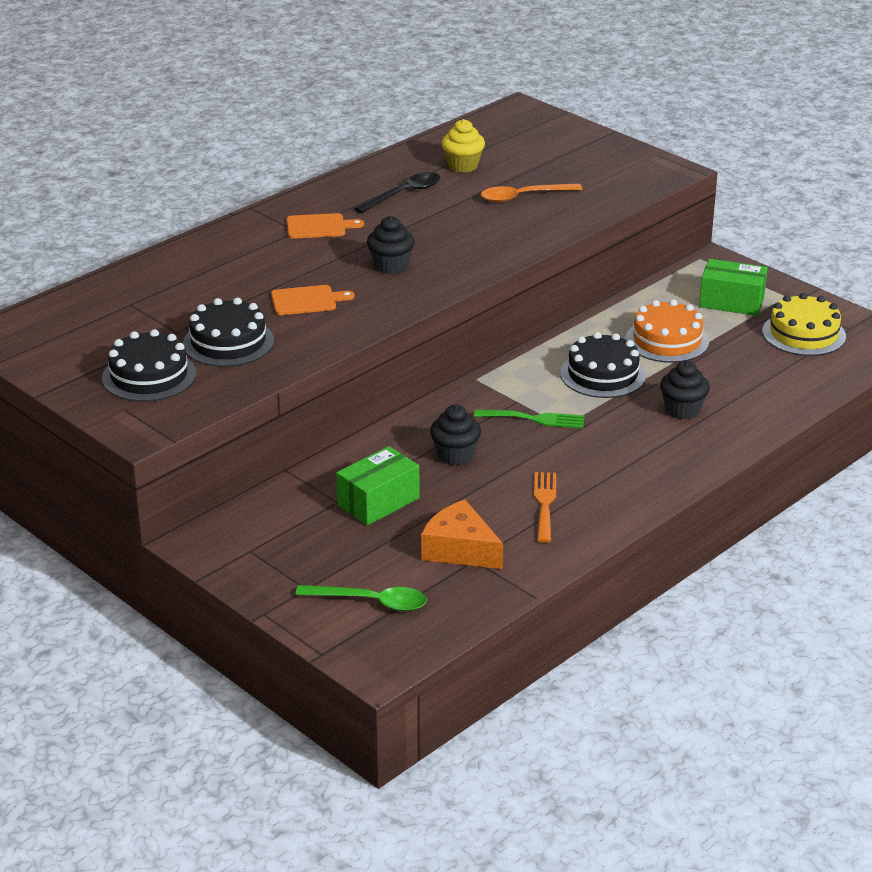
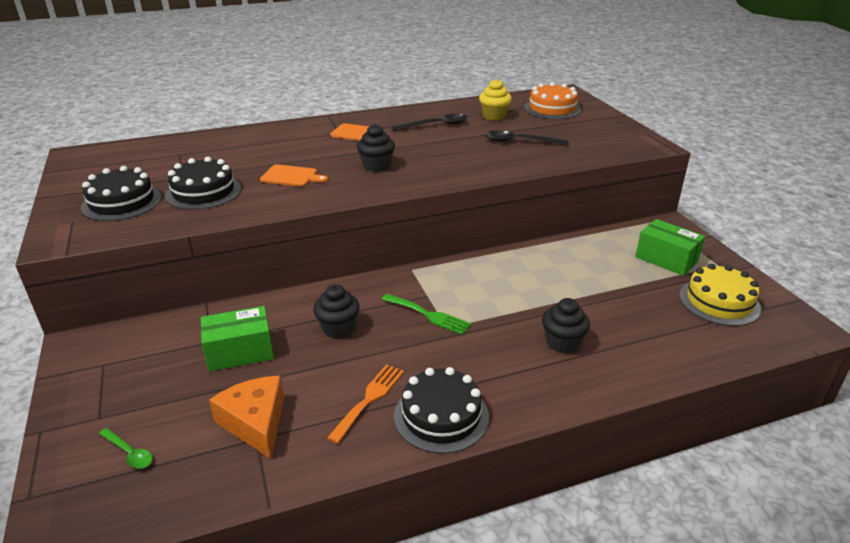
camera: 25 degrees right, 0 degrees up
green spoon [295,585,427,611] -> green spoon [99,428,153,469], size x0.61
orange spoon [481,183,582,203] -> black spoon [485,130,568,145]
black cake [560,332,646,398] -> black cake moved to [394,367,489,454]
orange cake [626,300,709,363] -> orange cake moved to [524,82,581,119]

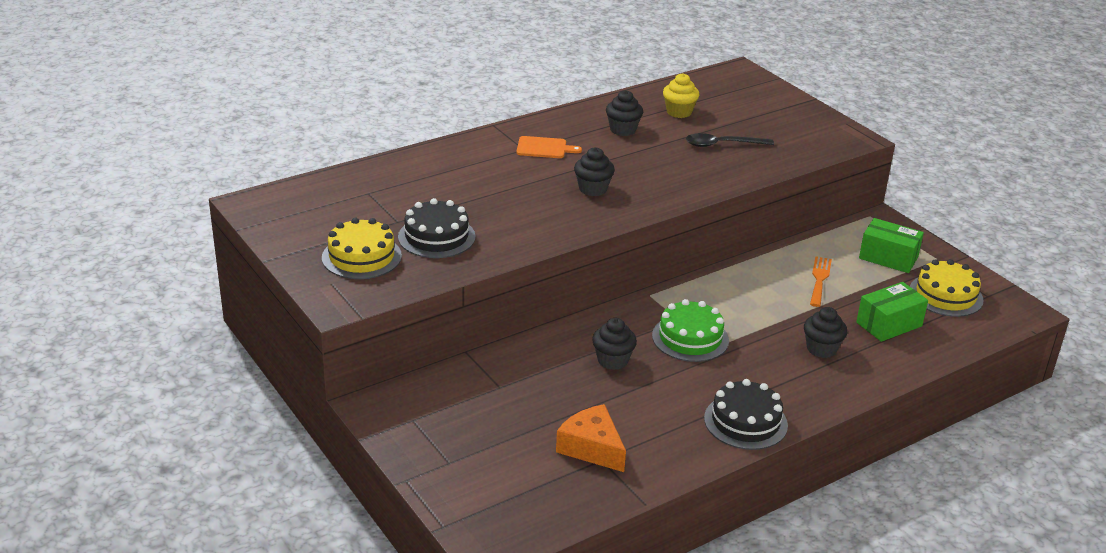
camera: 15 degrees left, 0 degrees up
black cake [81,166,162,221] -> yellow cake [322,218,402,279]
green spoon [99,428,153,469] -> none
green box [201,306,274,372] -> green box moved to [856,282,928,342]
orange cutting board [260,164,328,187] -> none
orange fork [327,364,404,444] -> orange fork moved to [810,256,832,307]
green fork [382,294,471,335] -> green cake [652,299,729,362]
black spoon [392,114,468,131] -> black cupcake [606,90,643,136]
orange cake [524,82,581,119] -> none

